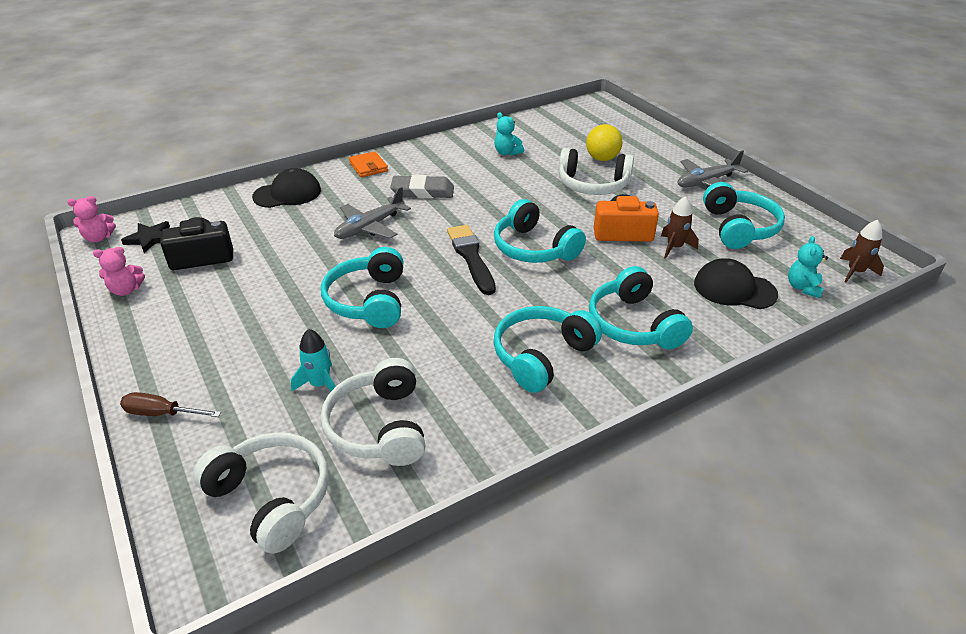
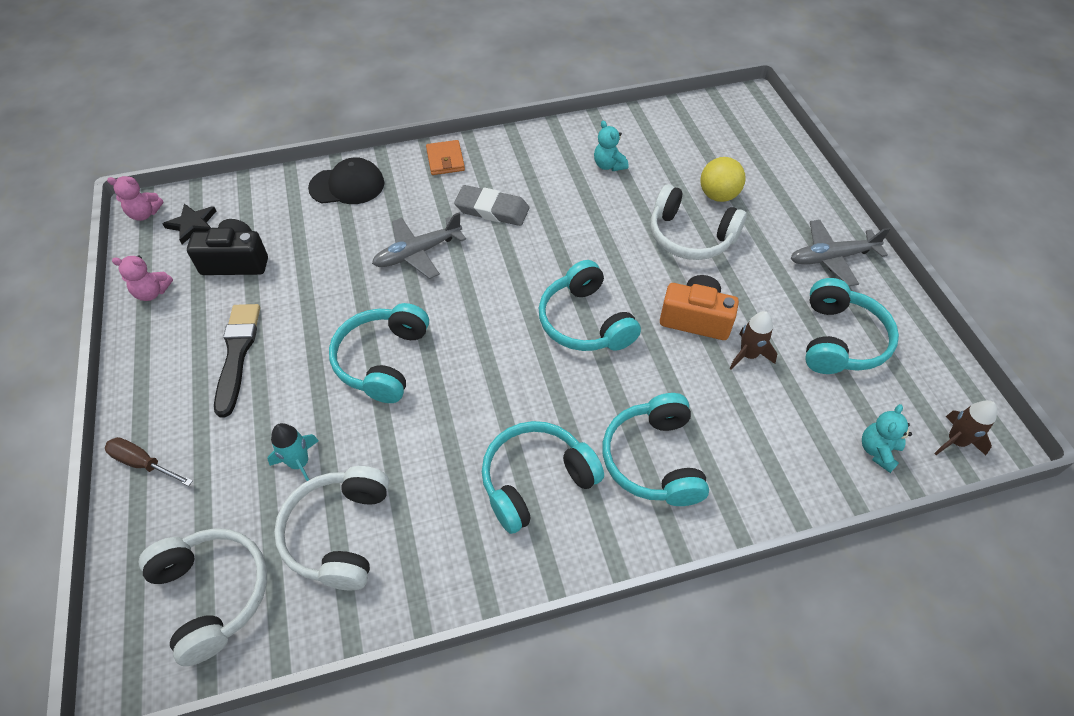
camera: 15 degrees right, 15 degrees up
black brush [447,225,496,295] -> black brush moved to [214,304,260,418]
black cap [694,258,778,309] -> none

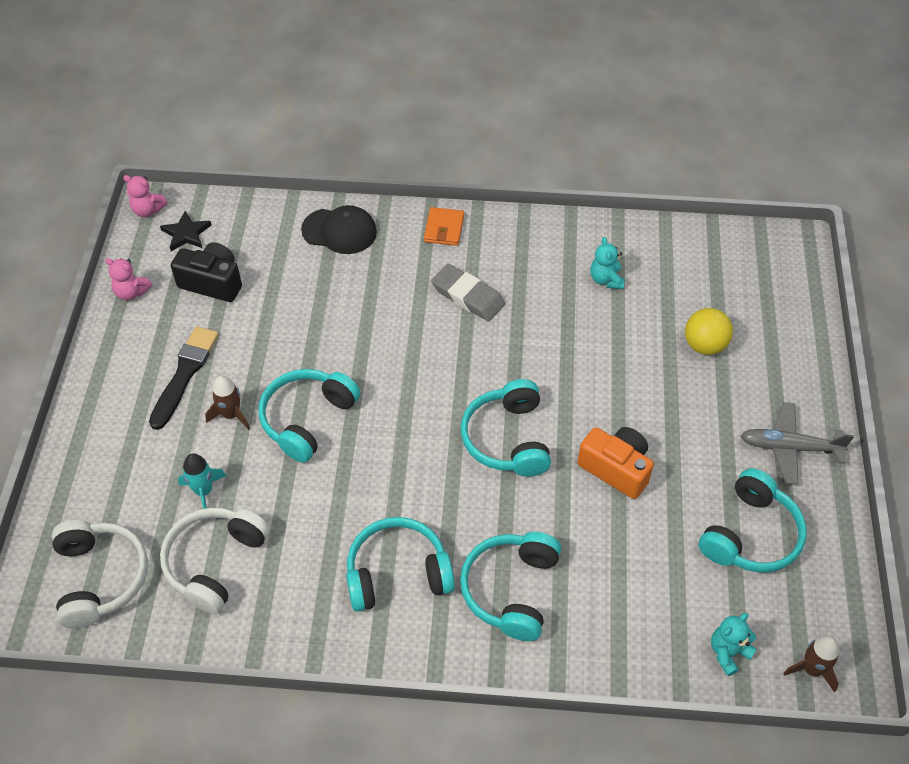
camera: 20 degrees right, 0 degrees up
brown screwdriver [105,437,193,486] -> none
grey plane [372,213,466,279] -> none
white headphones [651,185,746,260] -> none
brown rocket [729,311,777,370] -> brown rocket moved to [205,376,250,430]

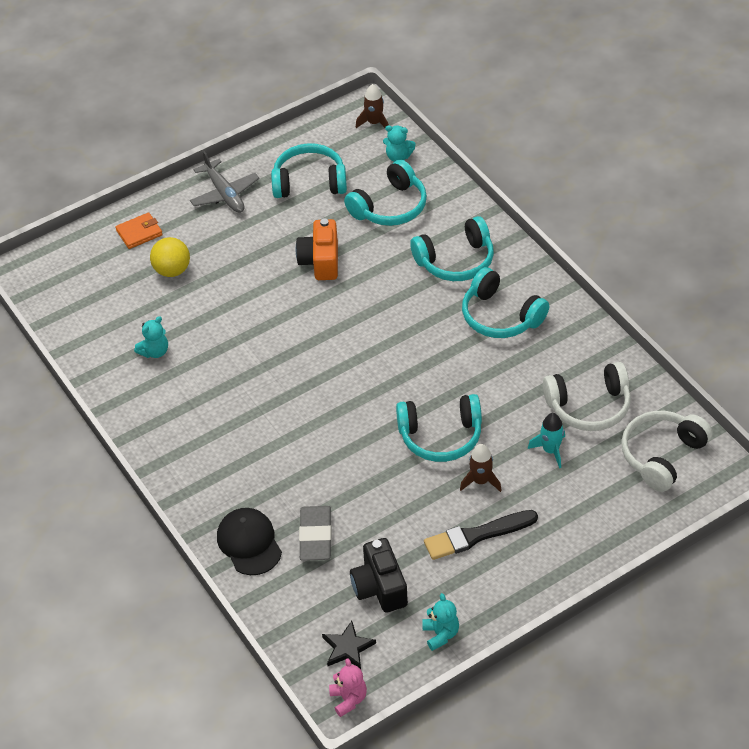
camera: 125 degrees left, 5 degrees down
pink teddy bear [105,258,153,300] -> turquoise teddy bear [422,593,459,651]
orange wallet [424,207,464,246] -> orange wallet moved to [115,212,163,249]
grey eraser [431,264,505,321] -> grey eraser moved to [299,506,332,561]
turquoise headphones [461,379,551,477] -> turquoise headphones moved to [344,160,427,226]

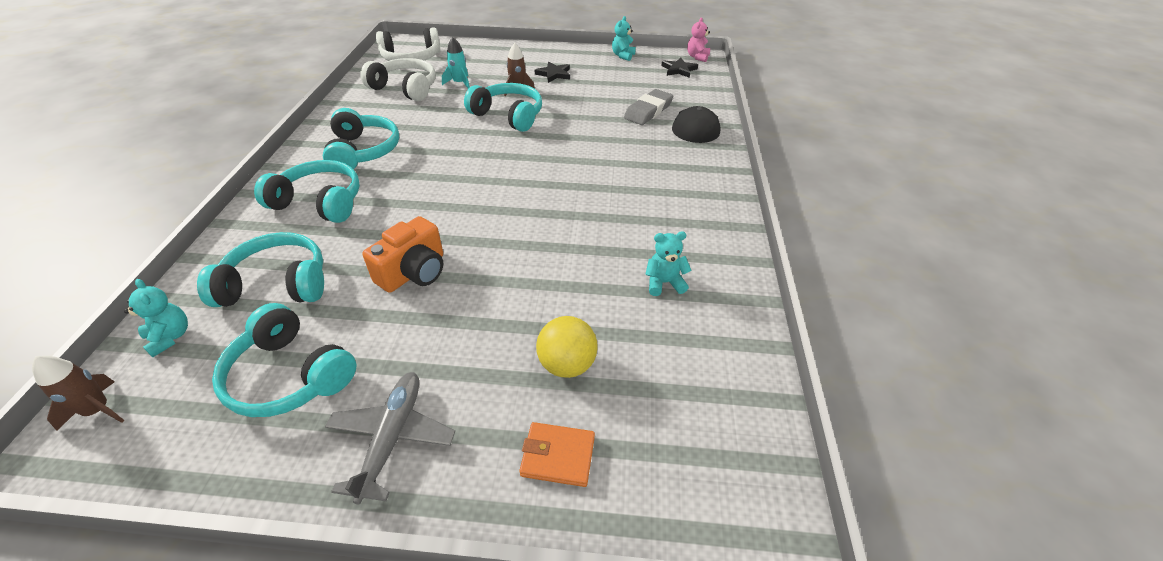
camera: 145 degrees left, 5 degrees down
black camera [350,538,408,612] -> none
black brush [424,510,538,560] -> black star [535,62,570,83]

